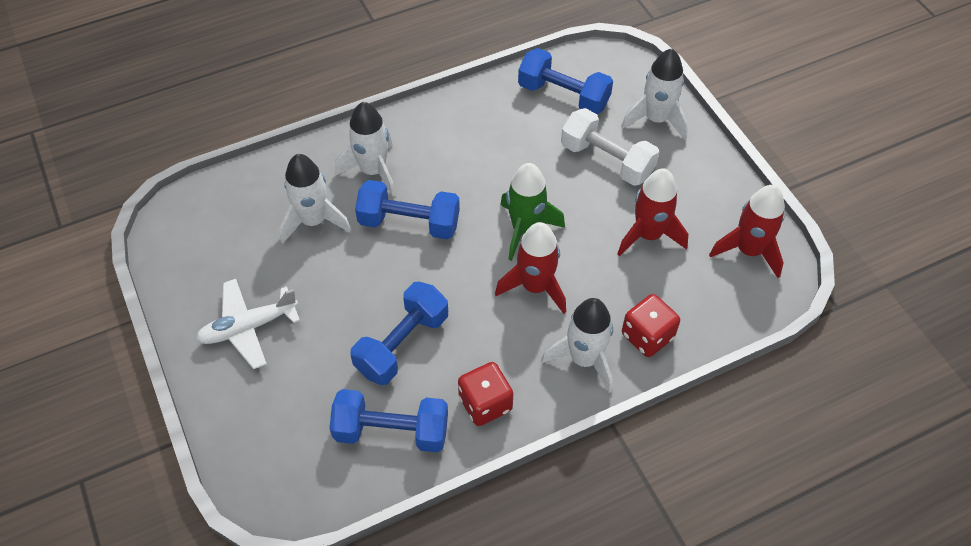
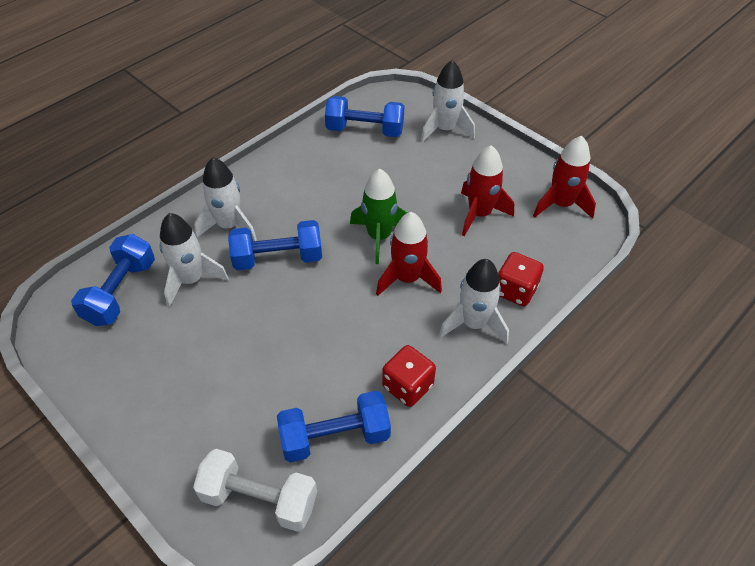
camera: 20 degrees left, 5 degrees down
white plane [196,279,300,369] -> none
blue dumbbell [350,282,448,385] -> blue dumbbell moved to [71,234,155,326]
white dumbbell [561,108,659,186] -> white dumbbell moved to [193,449,317,532]

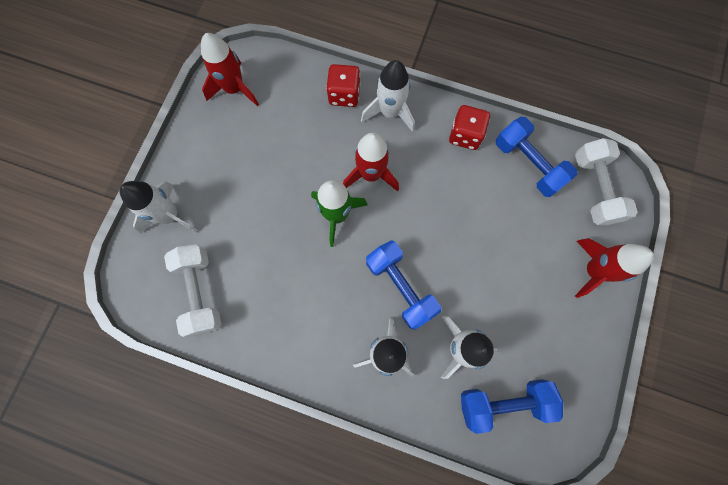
camera: 115 degrees left, 25 degrees up
blue dumbbell [325,96,404,137] -> white dumbbell [164,245,222,337]
red rocket [461,145,514,236] -> red rocket moved to [575,238,654,298]

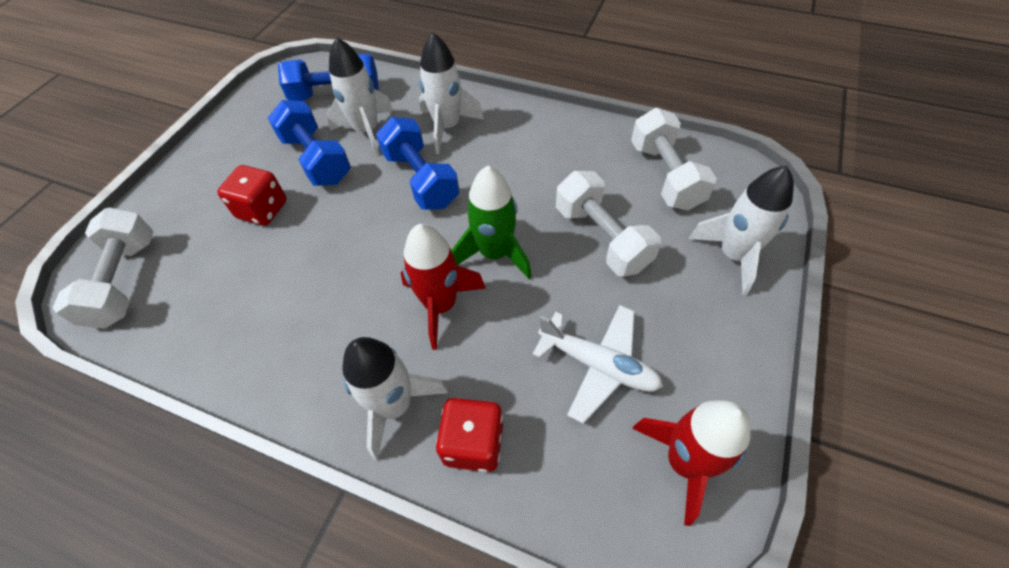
camera: 175 degrees left, 20 degrees down
red dice [449,105,490,150] -> red dice moved to [217,165,287,226]
blue dumbbell [496,117,578,197] -> blue dumbbell moved to [268,100,351,186]
red rocket [575,238,654,298] -> none
none -> white plane [533,305,663,424]
none -> white dumbbell [556,171,661,277]

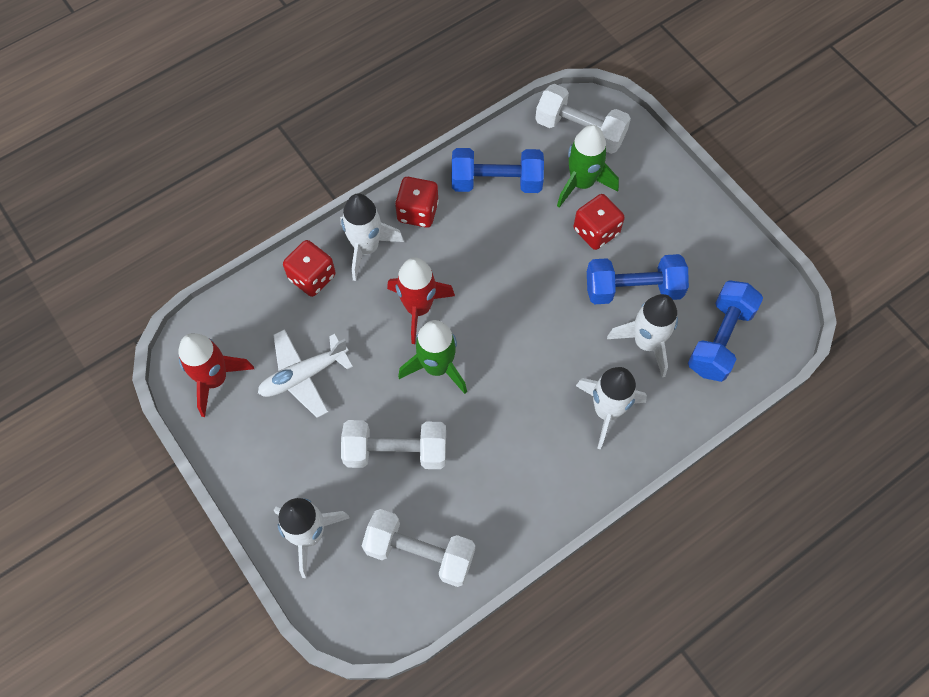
camera: 120 degrees right, 10 degrees up
blue dumbbell [376,117,459,210] -> blue dumbbell moved to [452,148,544,193]
none -> red dice [395,177,439,228]
none -> green rocket [557,125,619,208]

